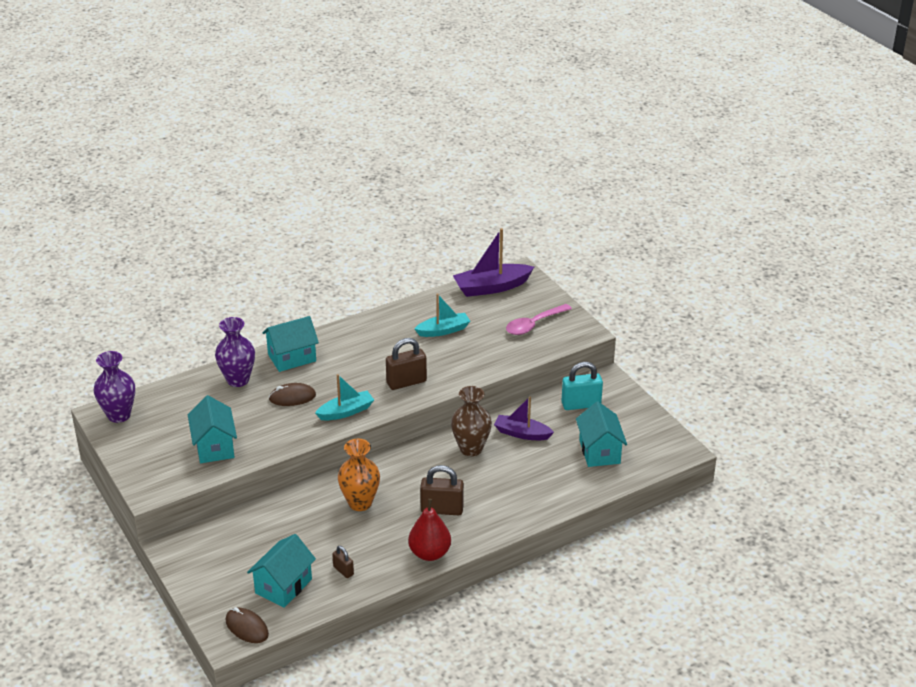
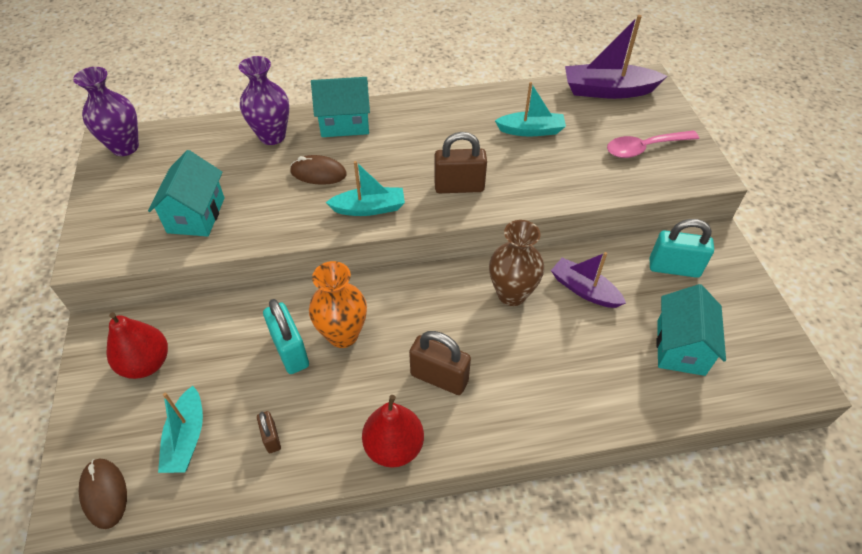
camera: 20 degrees right, 15 degrees up
turquoise house [247,534,316,608] -> turquoise boat [158,386,203,473]
none -> red pear [106,312,168,379]
none -> turquoise padlock [263,299,309,374]

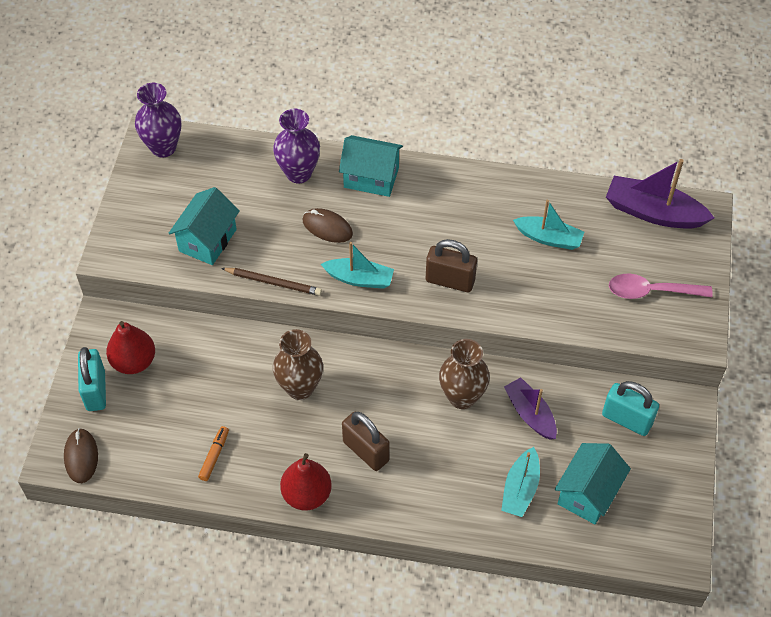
camera: 20 degrees right, 5 degrees up
turquoise boat [158,386,203,473] -> turquoise boat moved to [501,447,540,517]
brown padlock [257,411,281,453] -> orange marker [198,426,229,481]
turquoise padlock [263,299,309,374] -> turquoise padlock moved to [78,347,106,411]
orange vase [309,261,367,348] -> brown vase [273,329,323,400]
none -> brown pencil [221,268,322,296]

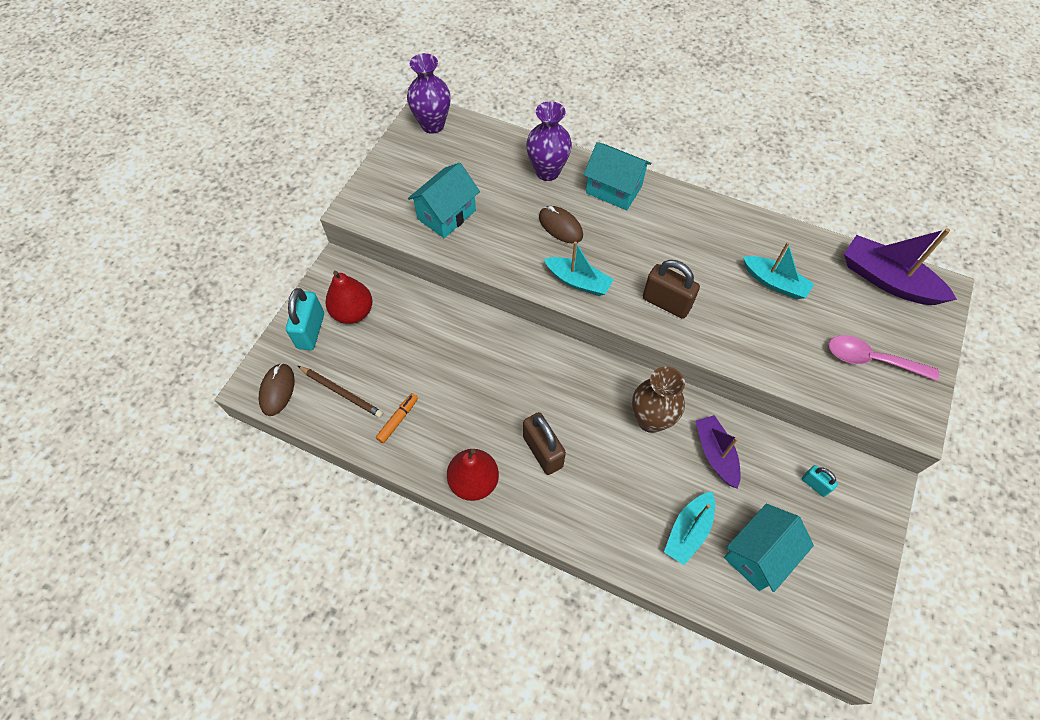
camera: 15 degrees right, 5 degrees up
brown pencil [221,268,322,296] -> brown pencil moved to [298,366,383,418]
brown vase [273,329,323,400] -> none
turquoise padlock [602,381,659,436] -> turquoise padlock [802,465,838,497], size x0.54

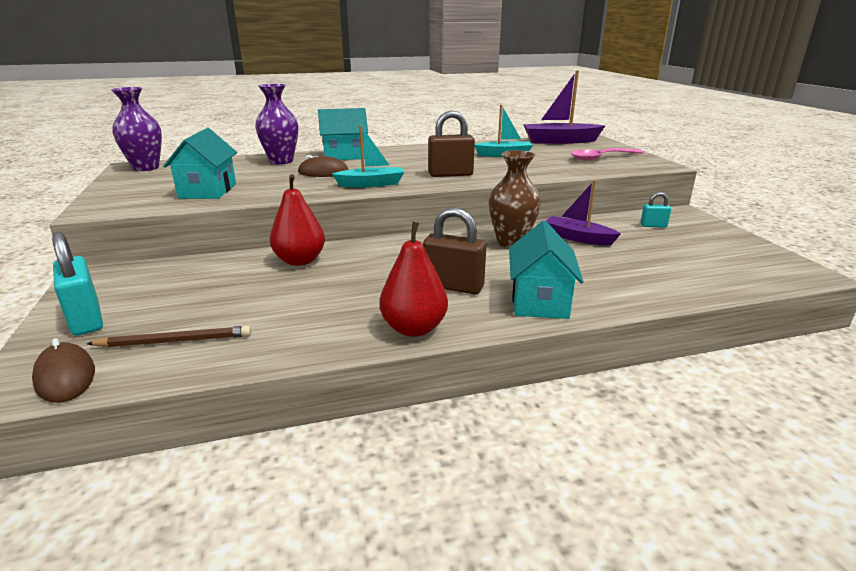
camera: 40 degrees left, 35 degrees down
red pear [325,271,373,324] -> red pear moved to [270,174,325,266]
orange marker [376,393,418,443] -> none
turquoise boat [664,491,715,565] -> none
turquoise house [724,504,814,592] -> turquoise house moved to [509,221,584,319]

